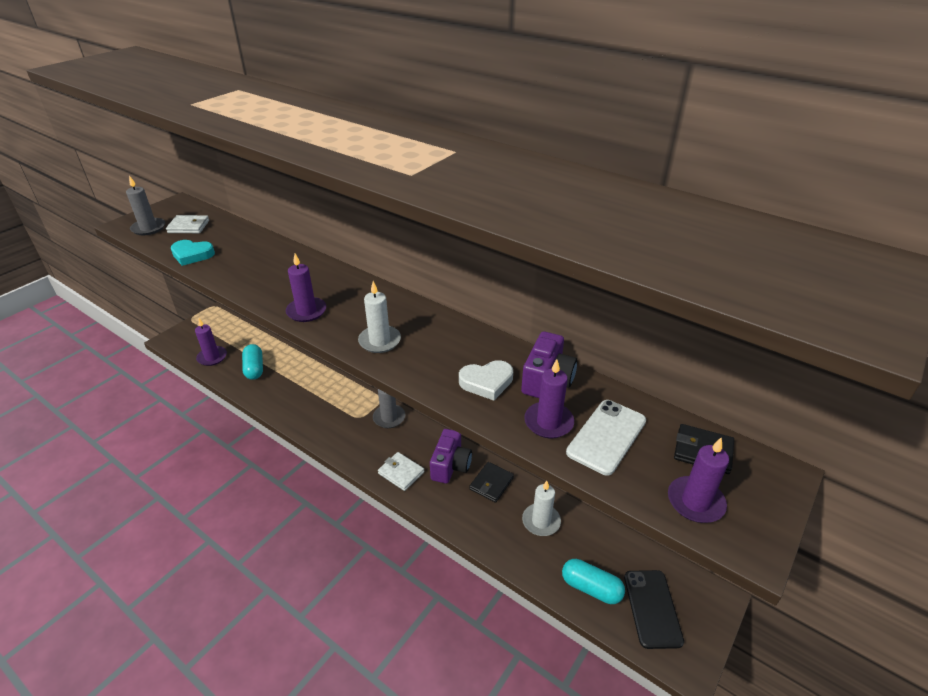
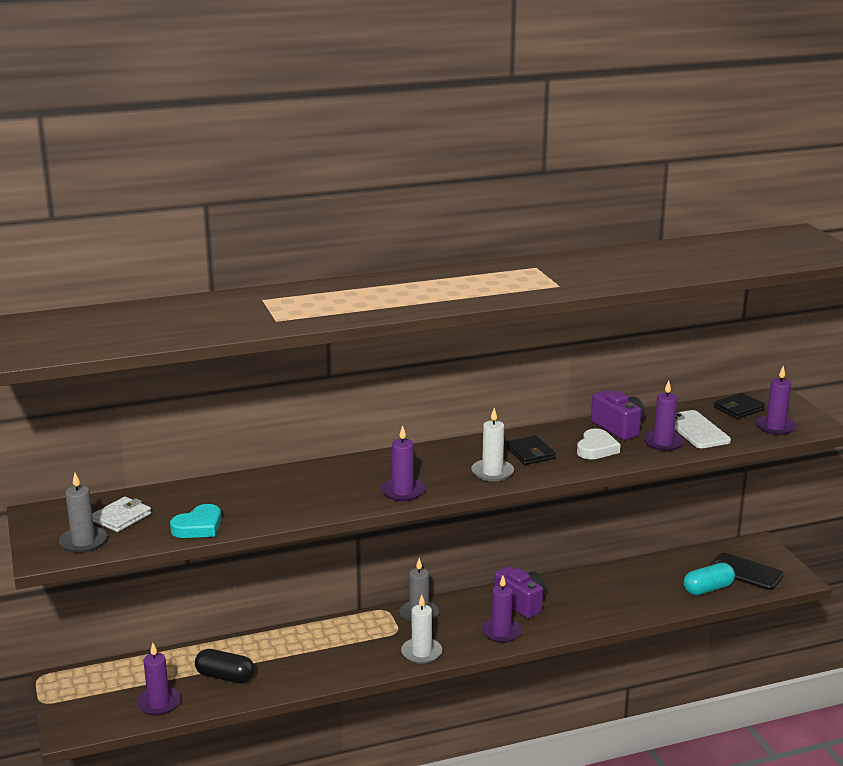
camera: 55 degrees left, 15 degrees down
turquoise capsule [242,344,263,380] -> black capsule [195,649,255,684]
white wallet [378,452,424,491] -> purple candle [481,576,522,643]
black wallet [469,462,514,503] -> black wallet moved to [506,436,556,465]
white candle [522,481,561,536] -> white candle moved to [401,595,442,664]

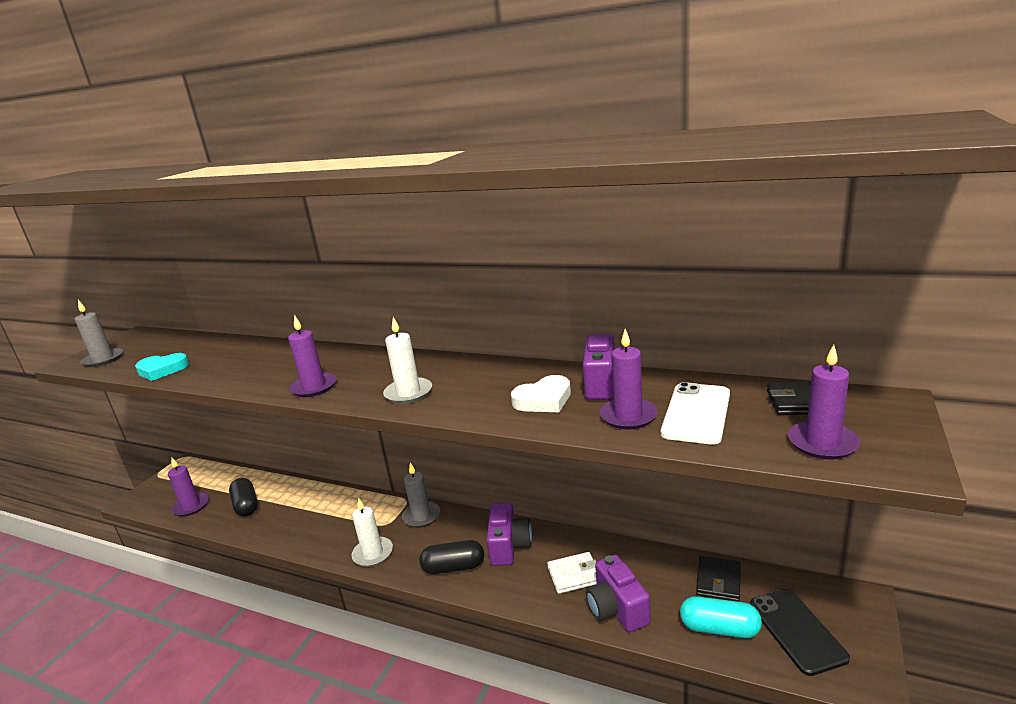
camera: 45 degrees right, 0 degrees up
white wallet [92,497,151,532] -> white wallet moved to [547,552,597,594]
purple candle [481,576,522,643] -> black capsule [419,540,484,574]
black wallet [506,436,556,465] -> black wallet moved to [696,556,741,602]
none -> purple camera [586,555,651,632]

